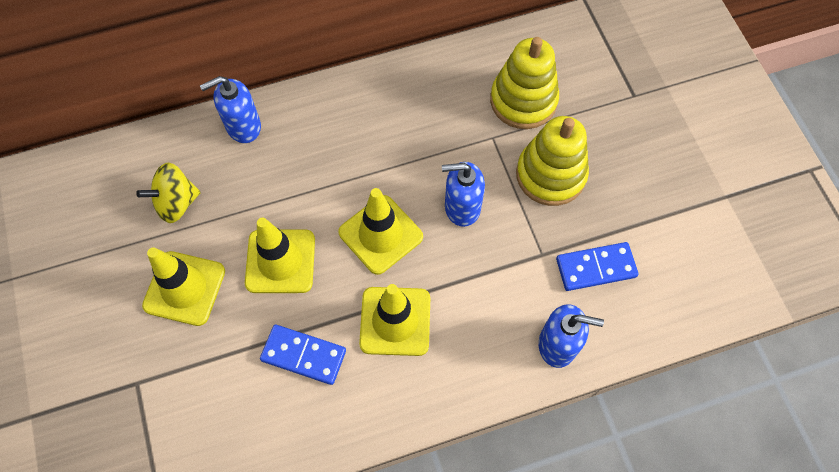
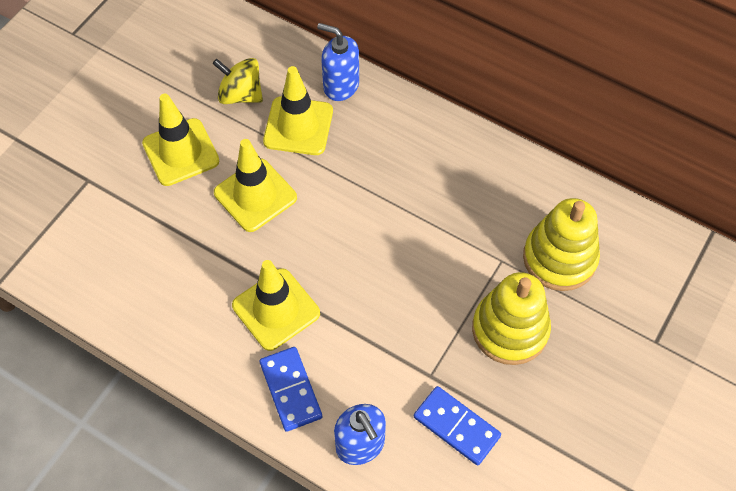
camera: 50 degrees right, 5 degrees down
blue domino [260,325,346,385] -> blue domino moved to [260,347,322,432]
yellow traffic cone [338,188,423,275] -> yellow traffic cone moved to [263,66,333,155]
blue soap dispenser [442,162,485,227] -> none

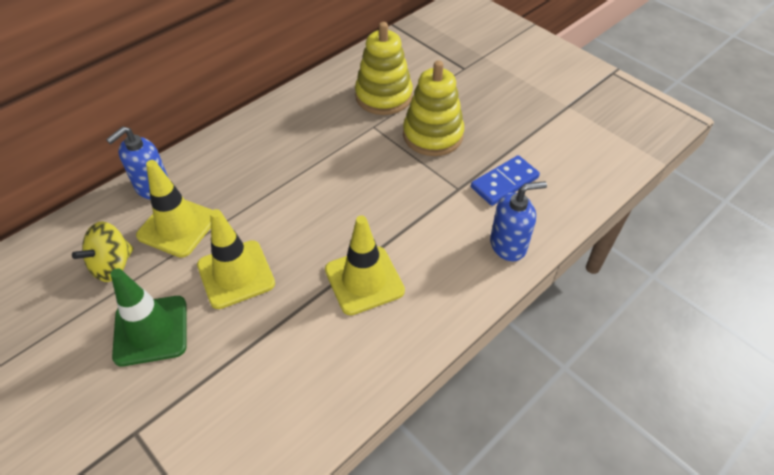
camera: 75 degrees left, 10 degrees down
yellow traffic cone [142,94,219,186] -> green traffic cone [111,268,187,366]
blue domino [260,347,322,432] -> none

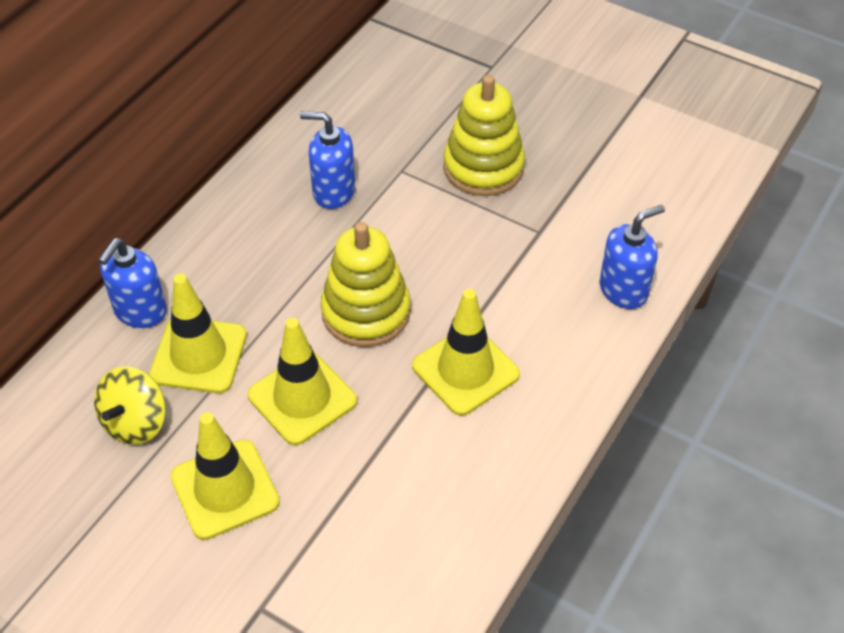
camera: 15 degrees left, 0 degrees up
green traffic cone [111,268,187,366] -> yellow traffic cone [171,412,280,540]
yellow stacking toy [355,22,413,115] -> yellow stacking toy moved to [320,222,411,347]
blue domino [471,155,540,206] -> none
none -> blue soap dispenser [300,111,355,209]

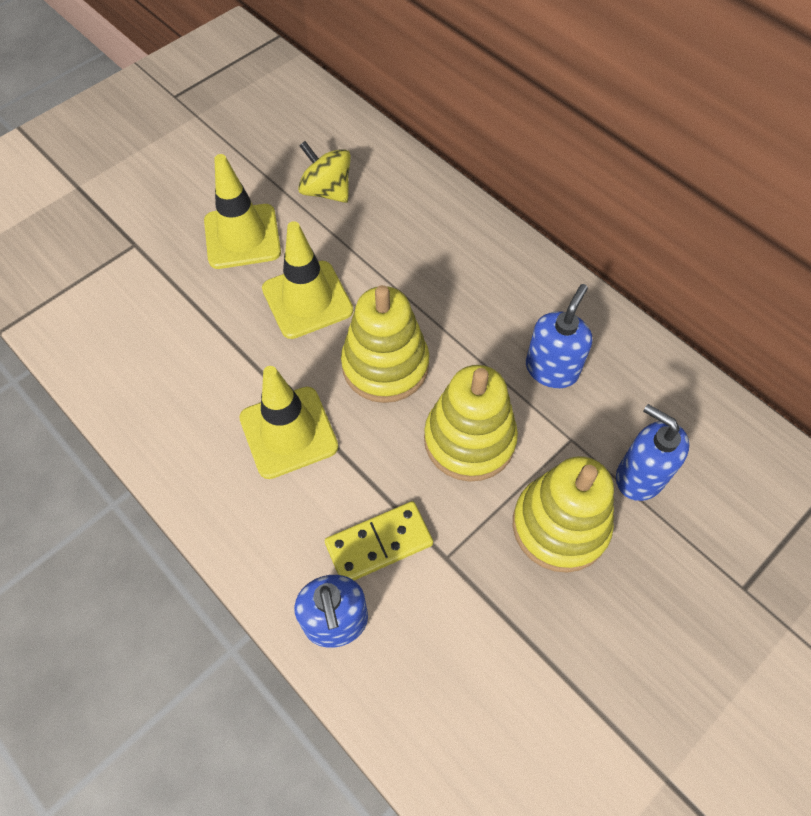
camera: 105 degrees right, 10 degrees up
blue soap dispenser [98,238,167,328] -> blue soap dispenser moved to [616,404,689,501]
yellow traffic cone [149,274,247,393] -> none
none -> yellow domino [325,501,433,580]
none -> yellow stacking toy [424,365,518,482]

